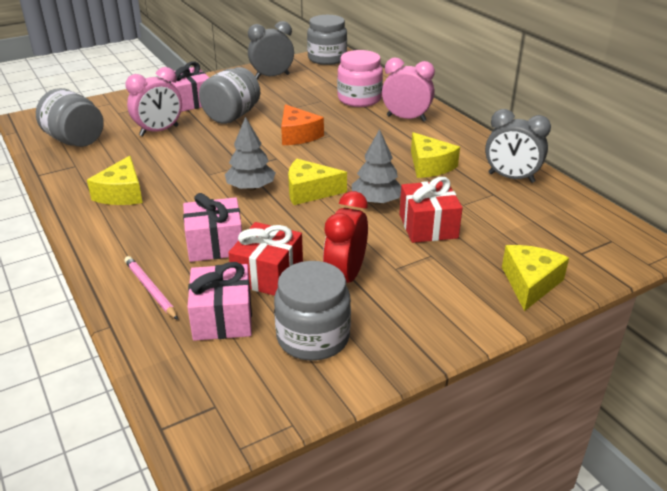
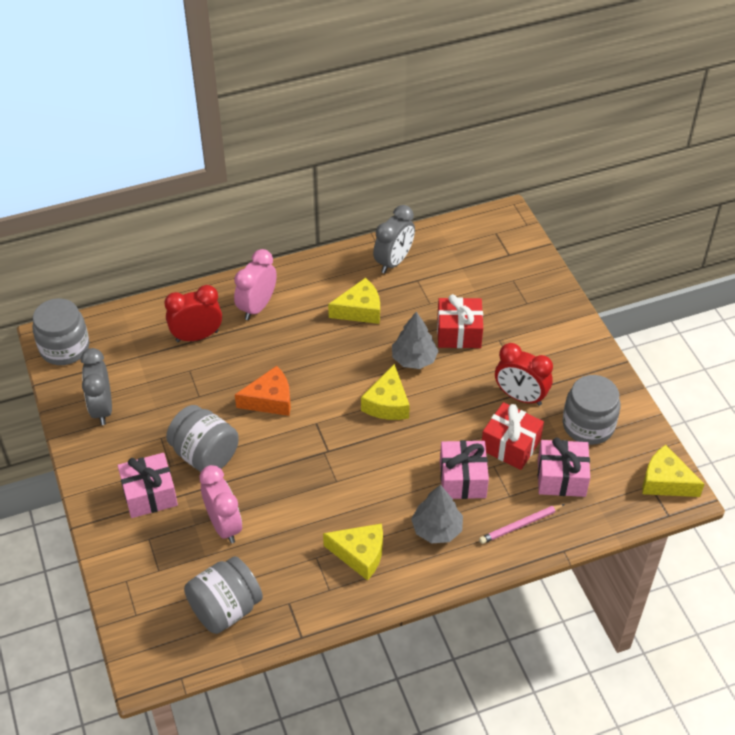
camera: 80 degrees left, 15 degrees up
grey tree [225,117,276,191] -> grey tree moved to [411,484,463,543]
pink jar [337,50,383,107] -> red clock [165,285,222,342]
yellow cheese [502,245,569,311] -> yellow cheese moved to [642,445,705,497]

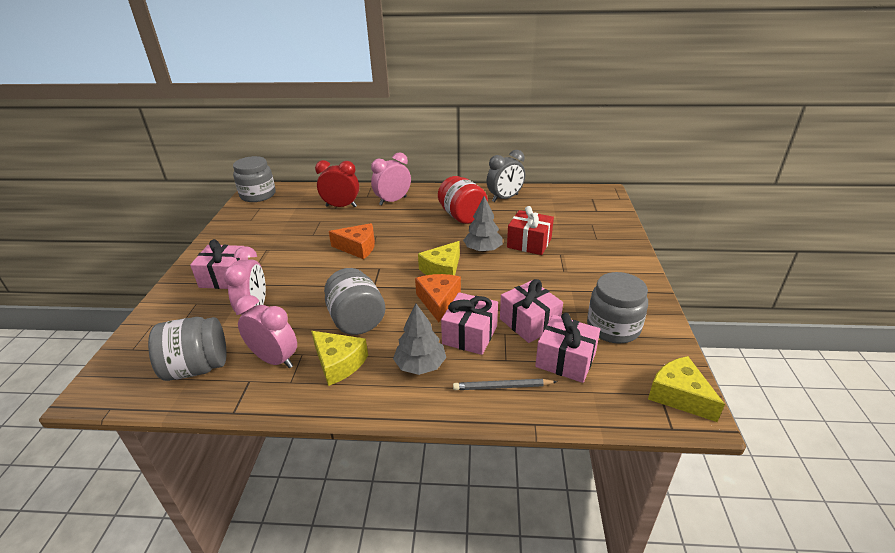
camera: 25 degrees right, 15 degrees down
grey clock [81,348,112,425] -> none
grey jar [166,405,239,472] -> grey jar moved to [324,268,385,335]
yellow cheese [328,278,380,324] -> red jar [438,176,488,224]
pink pencil [479,504,565,544] -> grey pencil [453,379,557,390]
red gift [482,402,544,470] -> pink gift [500,279,563,343]
red clock [495,343,553,406] -> none
none -> pink clock [235,295,297,368]
none -> orange cheese [415,274,461,322]

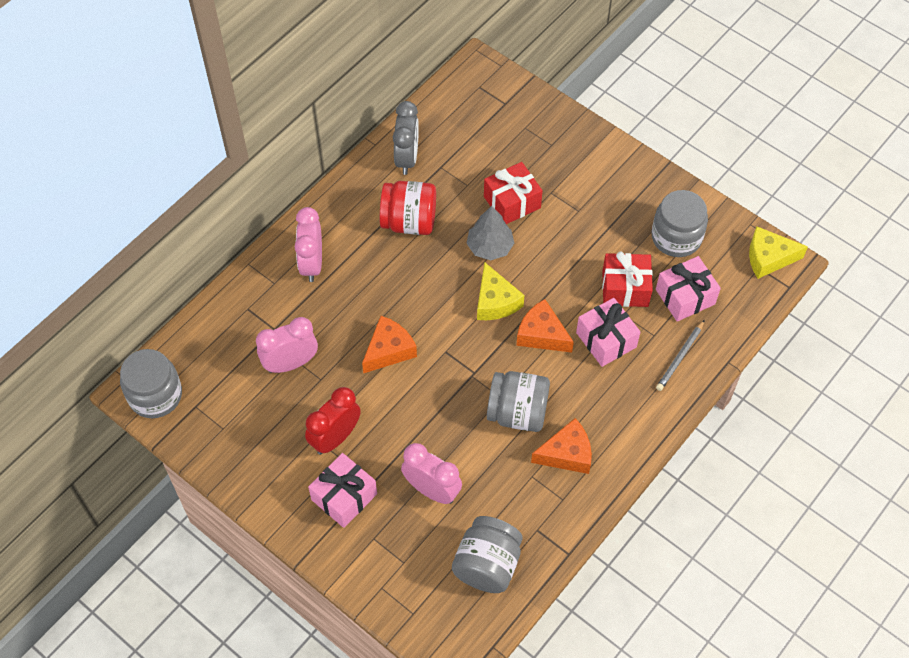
camera: 55 degrees left, 25 degrees up
pink clock [235,295,297,368] -> pink clock moved to [256,317,318,373]
yellow cheese [311,331,368,386] -> orange cheese [531,418,592,474]
red clock [315,160,359,207] -> red clock moved to [305,387,361,455]
grey tree [393,304,446,375] -> none
pink gift [500,279,563,343] -> red gift [602,252,653,307]

